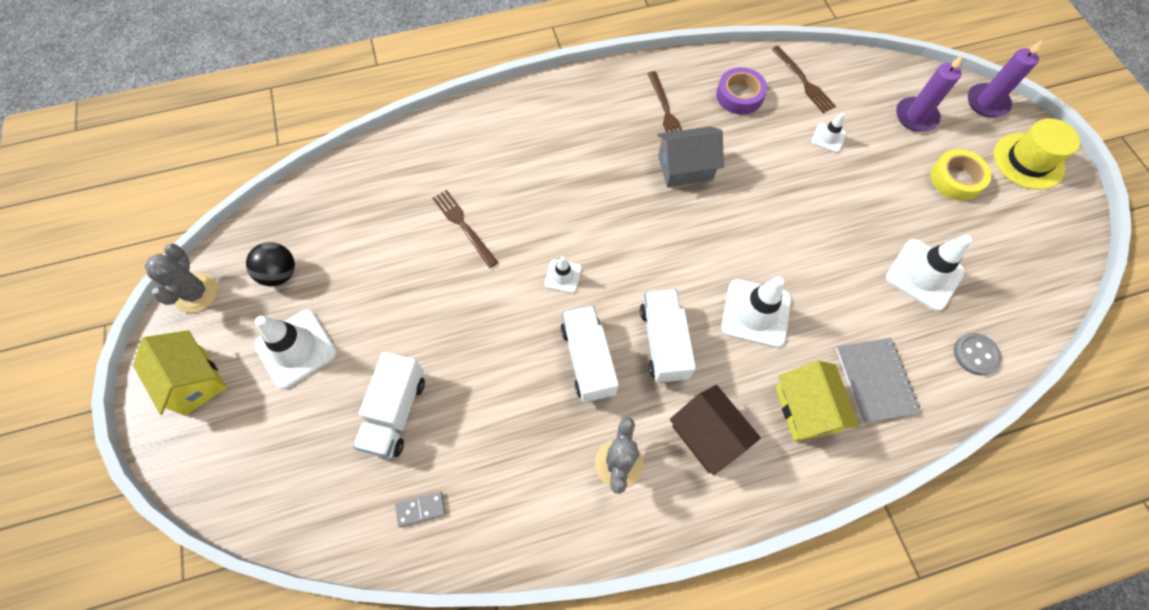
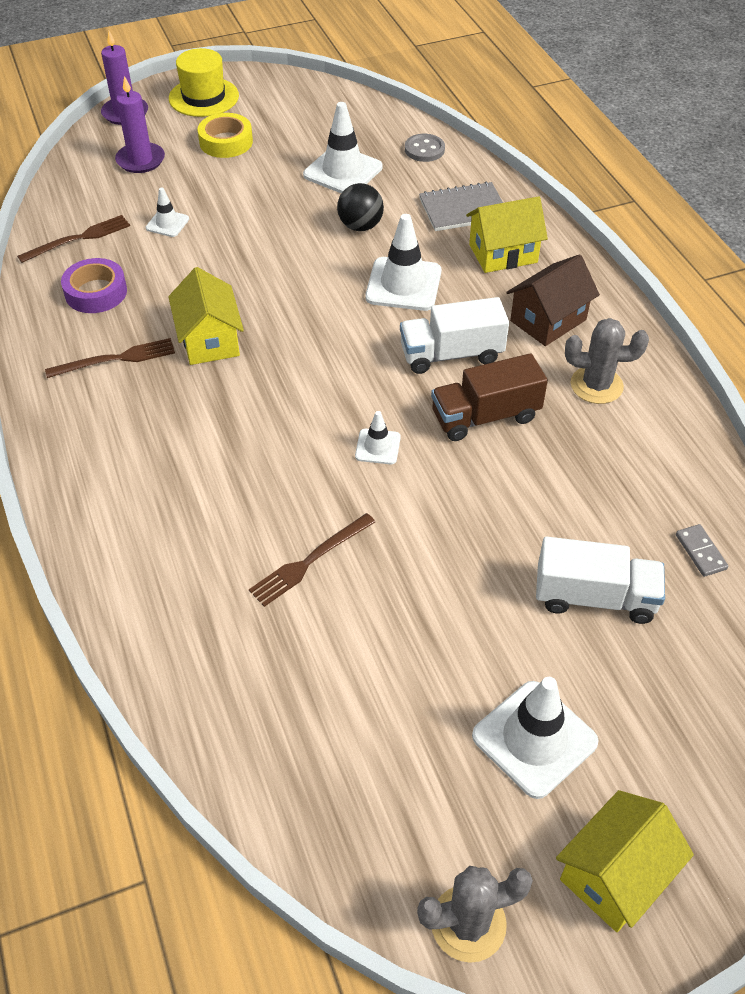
camera: 95 degrees left, 15 degrees down
black ball [246,242,295,286] -> black ball moved to [337,183,384,231]
white truck [561,305,619,403] -> brown truck [431,353,548,441]
grey house [658,126,724,187] -> yellow house [168,267,244,365]

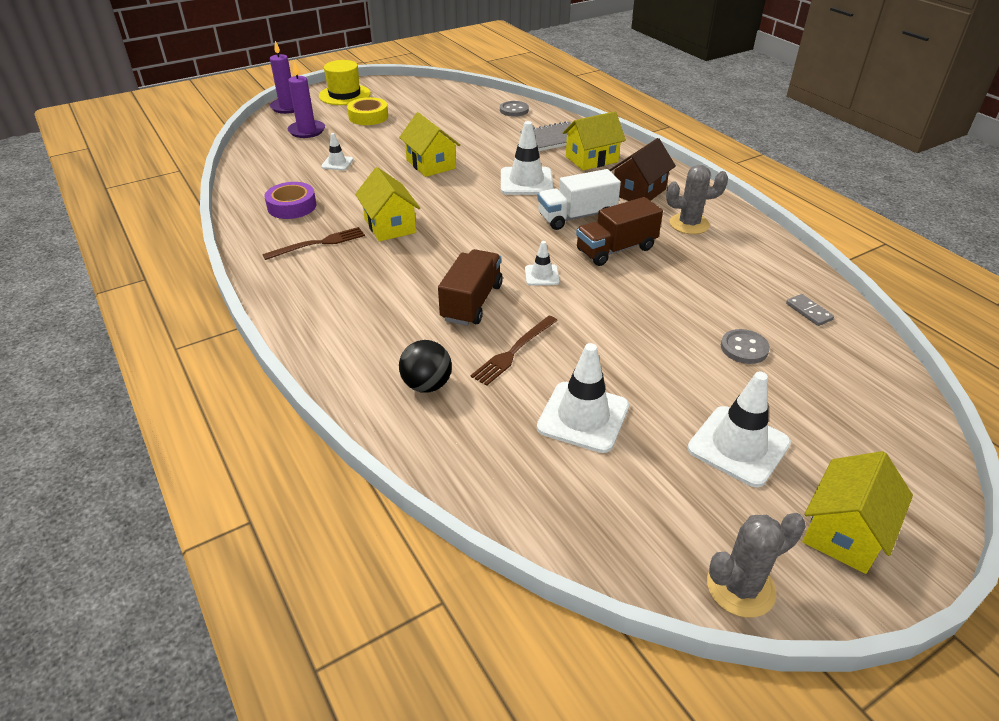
camera: 10 degrees left, 10 degrees down
brown fork [17,215,130,263] -> none
white traffic cone [303,102,383,193] -> white traffic cone moved to [537,343,629,453]
black ball [337,183,384,231] -> black ball moved to [399,340,452,393]
white truck [536,536,665,624] -> grey button [721,329,770,364]
none -> yellow house [399,112,460,177]
none -> brown truck [438,249,503,326]

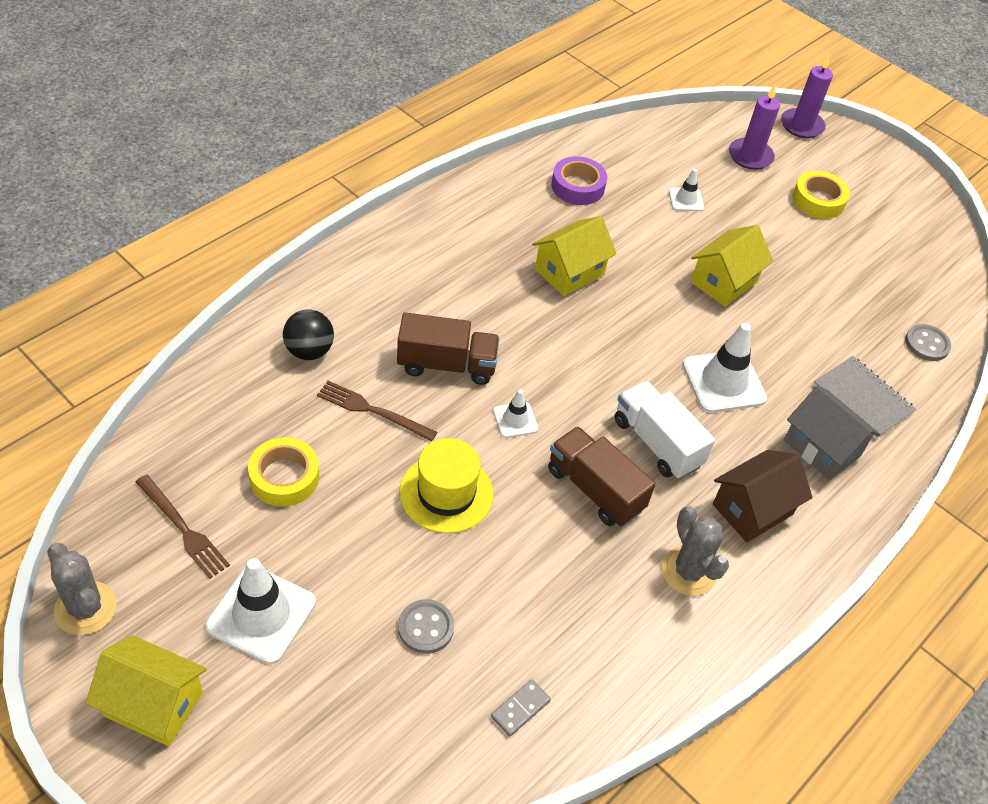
camera: 70 degrees right, 10 degrees up
brown fork [262,227,365,260] -> brown fork moved to [136,474,230,579]
yellow hat [319,60,371,105] -> yellow hat moved to [399,438,494,533]
white traffic cone [537,343,629,453] -> yellow tape [248,437,319,507]
yellow house [563,112,626,171] -> grey house [784,385,881,480]
brown house [609,138,676,201] -> brown house turned 60 degrees counterclockwise [713,450,813,542]

